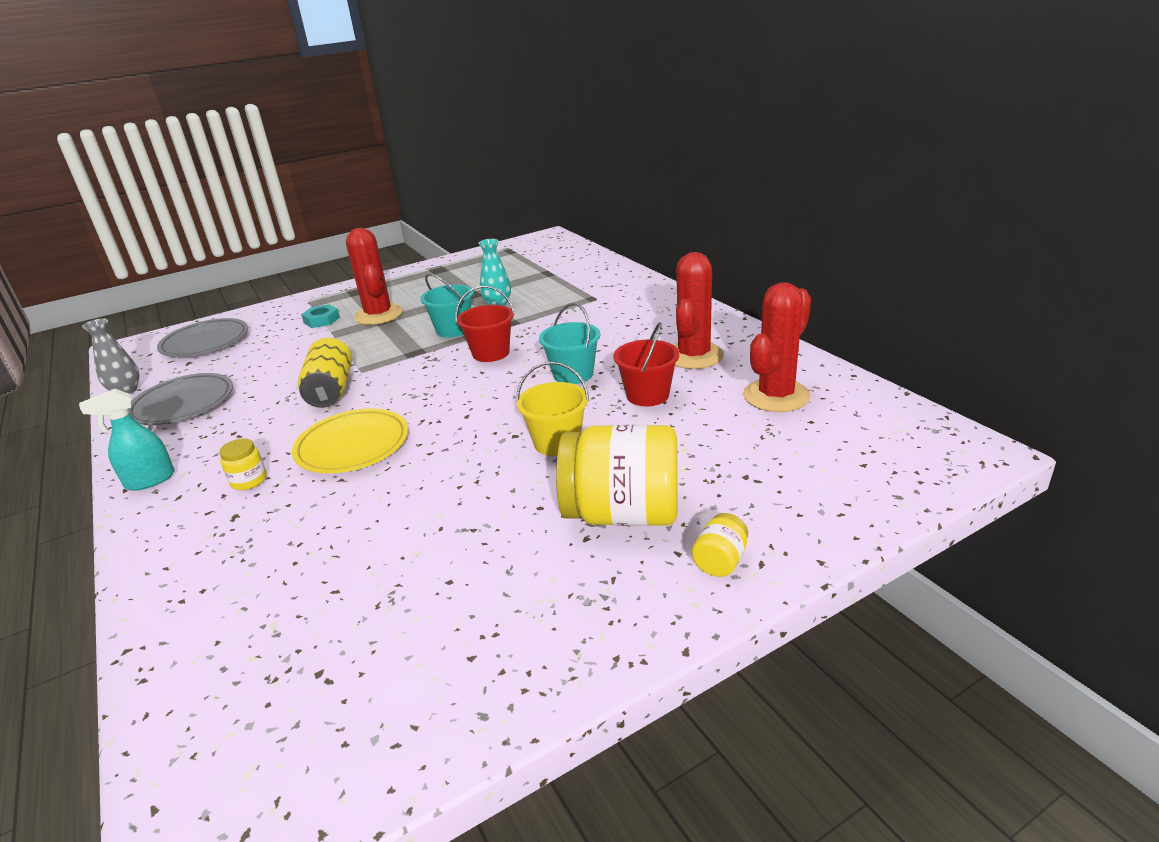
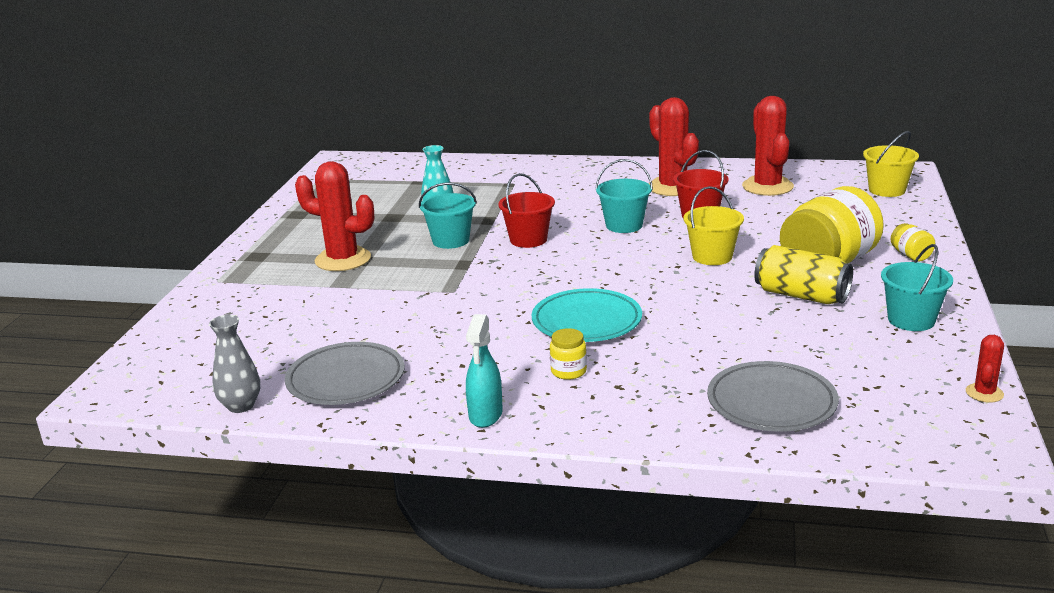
camera: 50 degrees left, 5 degrees down
grey plate [157,318,248,357] -> grey plate moved to [707,361,839,432]
yellow plate [292,408,408,473] -> turquoise plate [532,288,642,342]
yellow can [298,338,352,408] -> yellow can moved to [754,245,853,304]
turquoise nut [301,304,340,328] -> none
none -> yellow bucket [863,131,919,197]
none -> turquoise bucket [881,244,953,331]
none -> red cactus [966,335,1004,403]

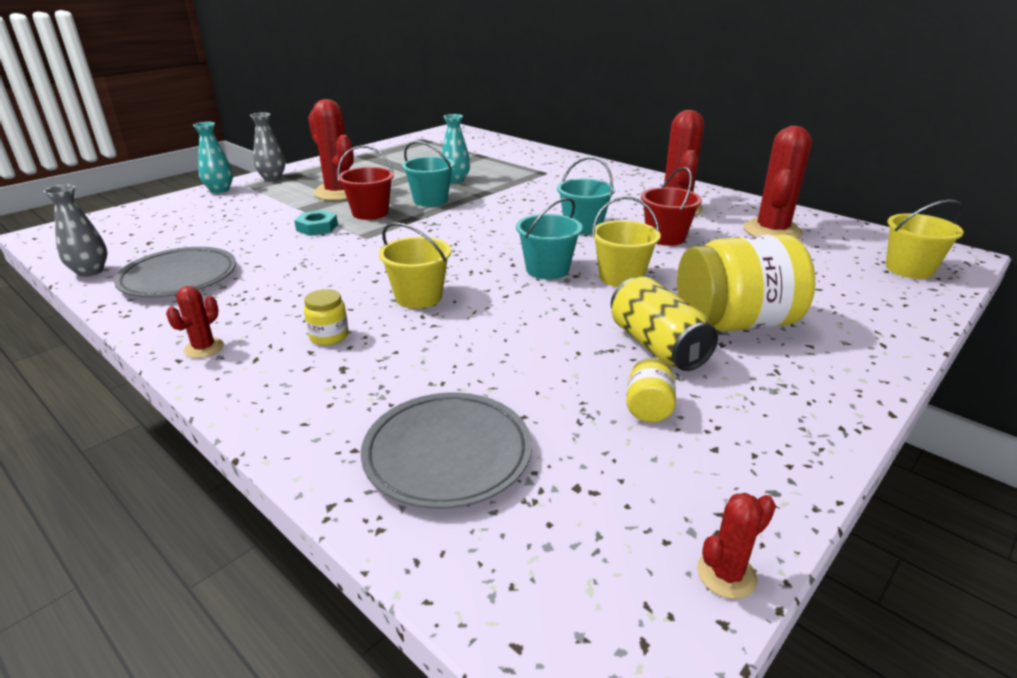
camera: 30 degrees right, 5 degrees up
turquoise spray bottle [466,314,503,428] -> red cactus [166,286,224,358]
red bucket [498,173,555,248] -> red bucket moved to [337,146,394,220]
turquoise plate [532,288,642,342] -> yellow bucket [379,222,451,309]
turquoise bucket [881,244,953,331] -> turquoise bucket moved to [516,197,582,279]
yellow jar [891,223,935,262] -> yellow jar moved to [627,358,676,422]
none -> turquoise vase [193,122,233,193]
none -> grey vase [250,113,285,181]
none -> turquoise nut [294,210,338,236]

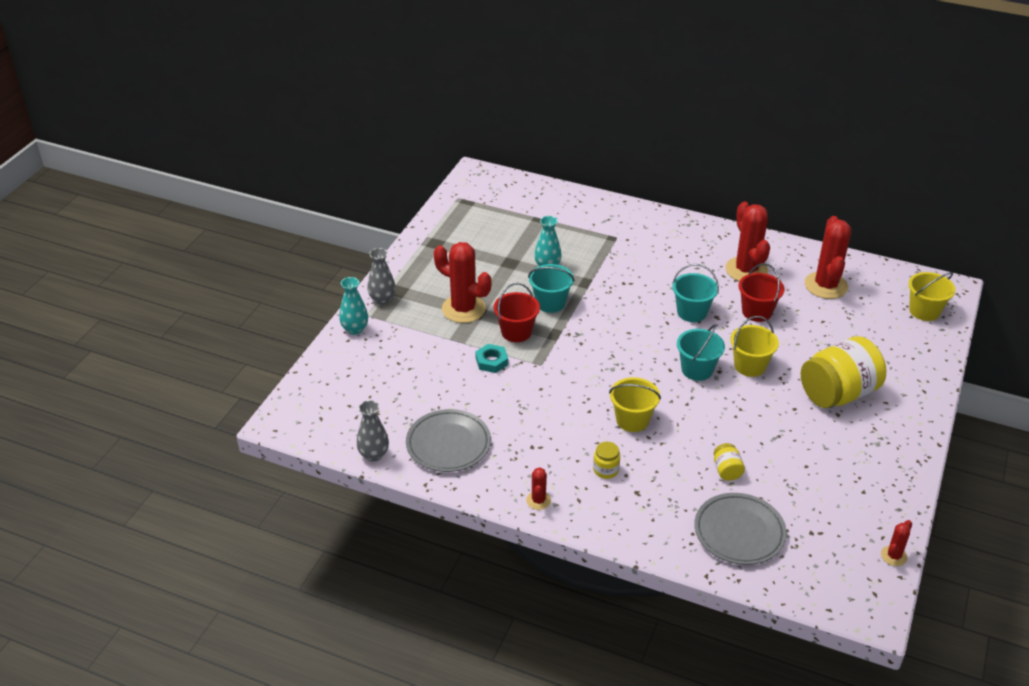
camera: 20 degrees left, 10 degrees up
yellow can [611,277,718,371] -> none
yellow jar [627,358,676,422] -> yellow jar moved to [714,443,745,481]

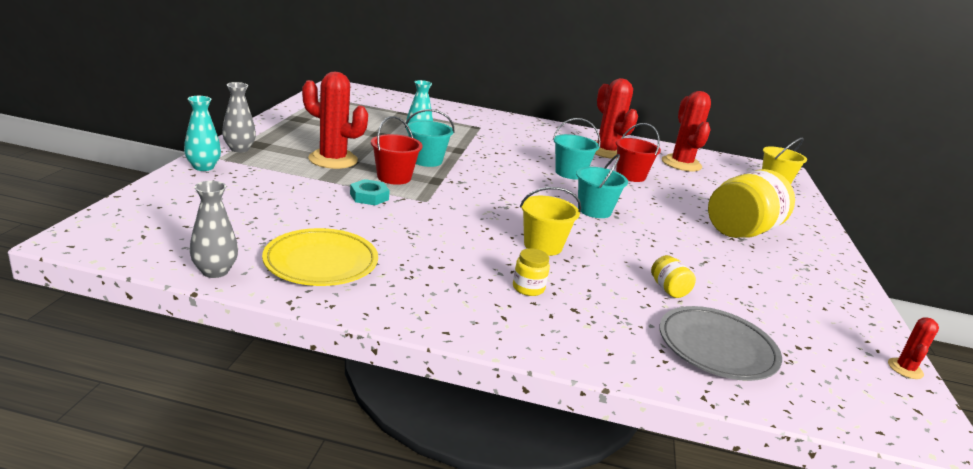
camera: 15 degrees left, 15 degrees down
grey plate [406,409,491,472] -> yellow plate [262,228,378,286]
red cactus [526,467,551,510] -> none
yellow bucket [730,316,779,377] -> none

